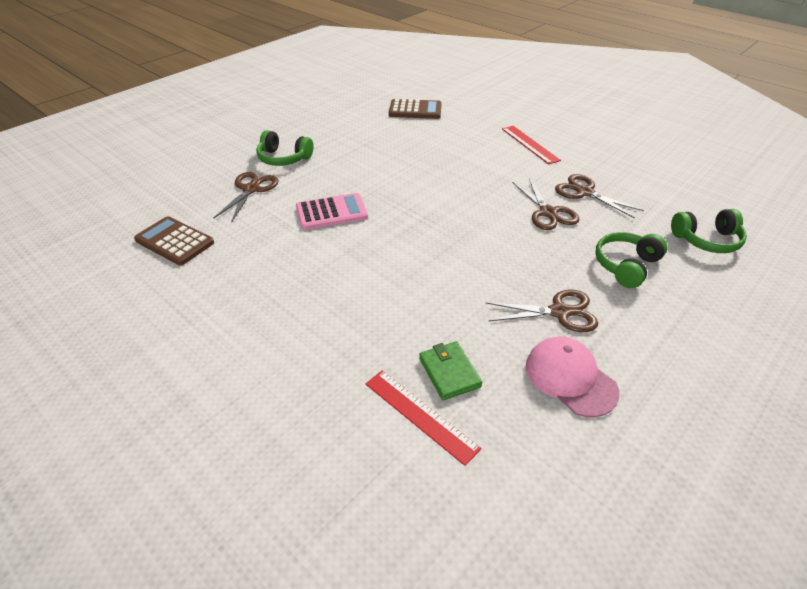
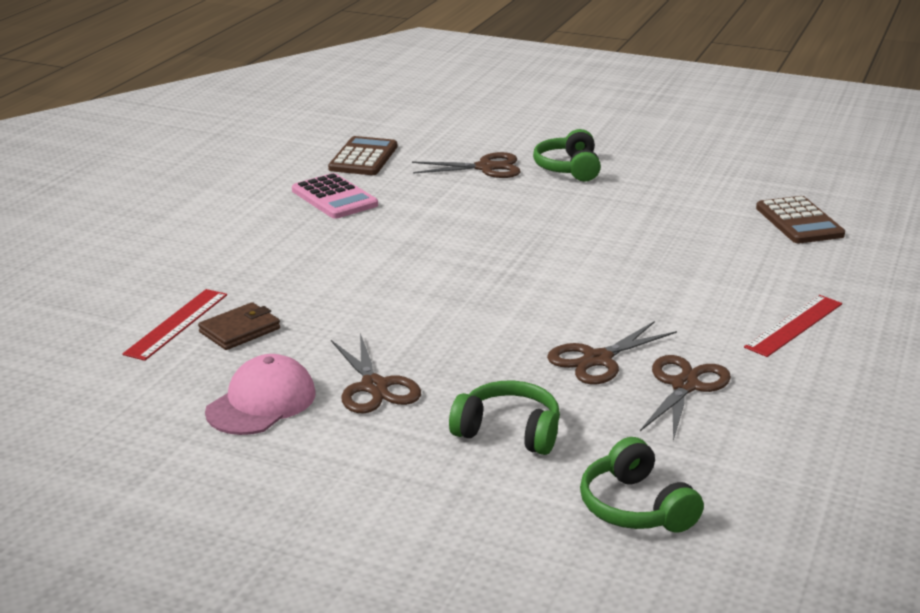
camera: 70 degrees right, 15 degrees down
pink calculator [296,193,368,230] -> pink calculator moved to [292,173,378,219]
green wallet [419,341,482,400] -> brown wallet [198,302,280,350]

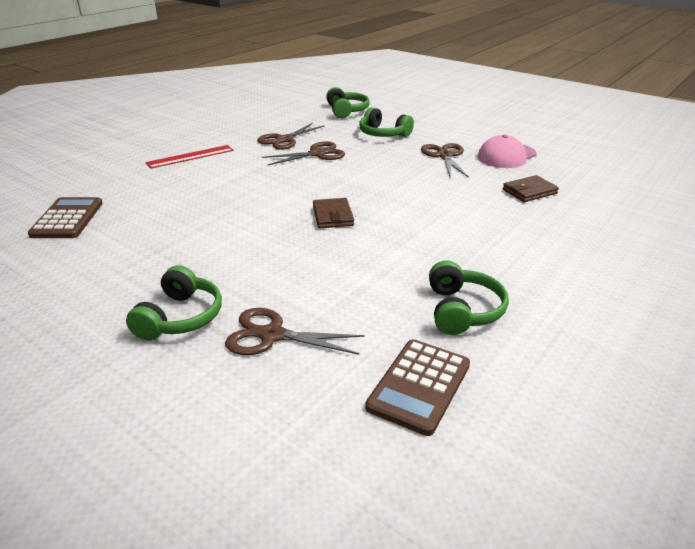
camera: 165 degrees left, 5 degrees up
red ruler [122,289,227,361] -> none
pink calculator [292,173,378,219] -> green headphones [429,260,509,335]
none -> brown wallet [313,198,354,228]

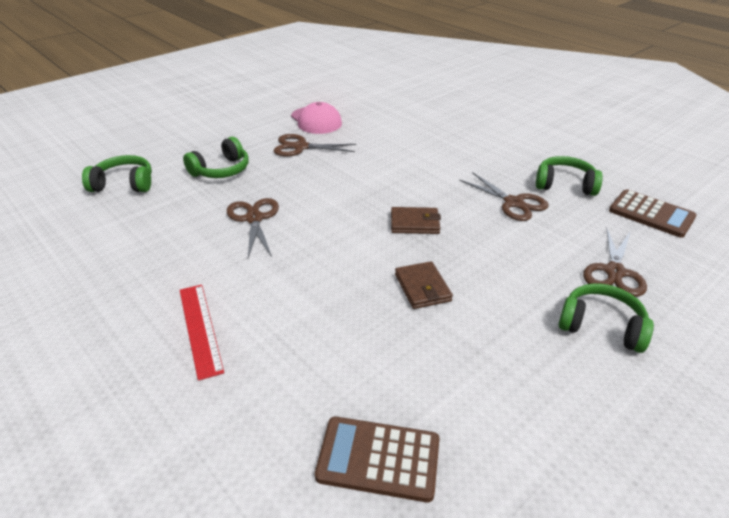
camera: 80 degrees left, 5 degrees up
brown scissors [257,123,325,150] -> brown scissors moved to [459,172,549,221]
brown wallet [503,175,559,202] -> brown wallet moved to [395,261,453,309]

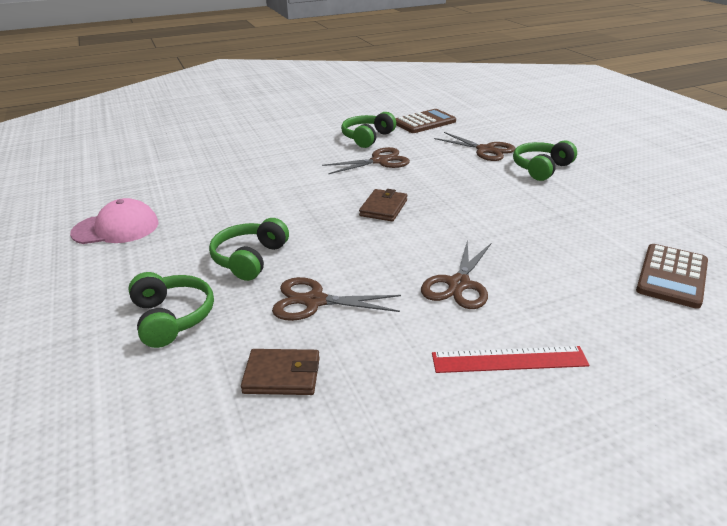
camera: 70 degrees left, 5 degrees down
green headphones [82,155,152,192] -> green headphones moved to [209,218,289,281]
brown scissors [274,134,357,157] -> brown scissors moved to [421,239,491,309]
brown wallet [395,261,453,309] -> brown wallet moved to [241,349,320,395]

